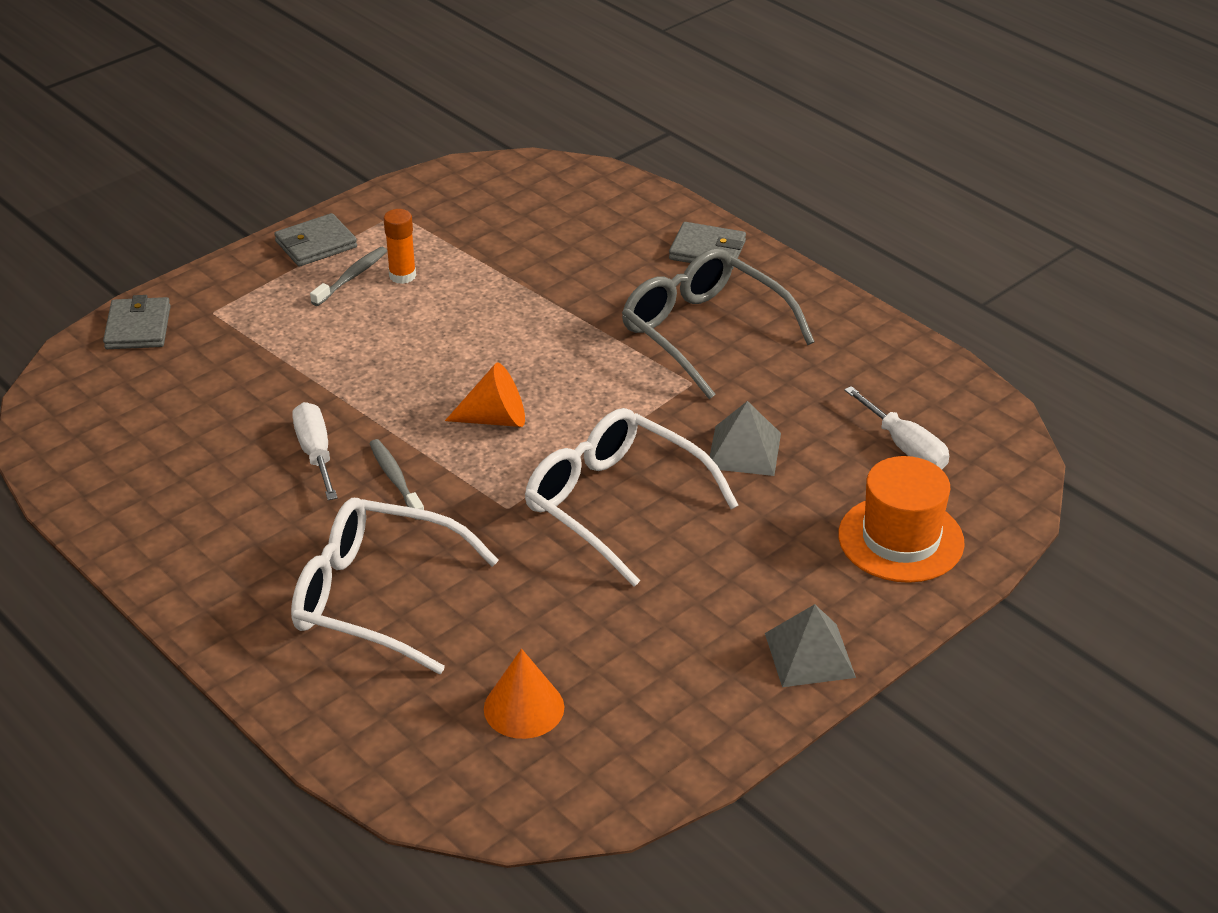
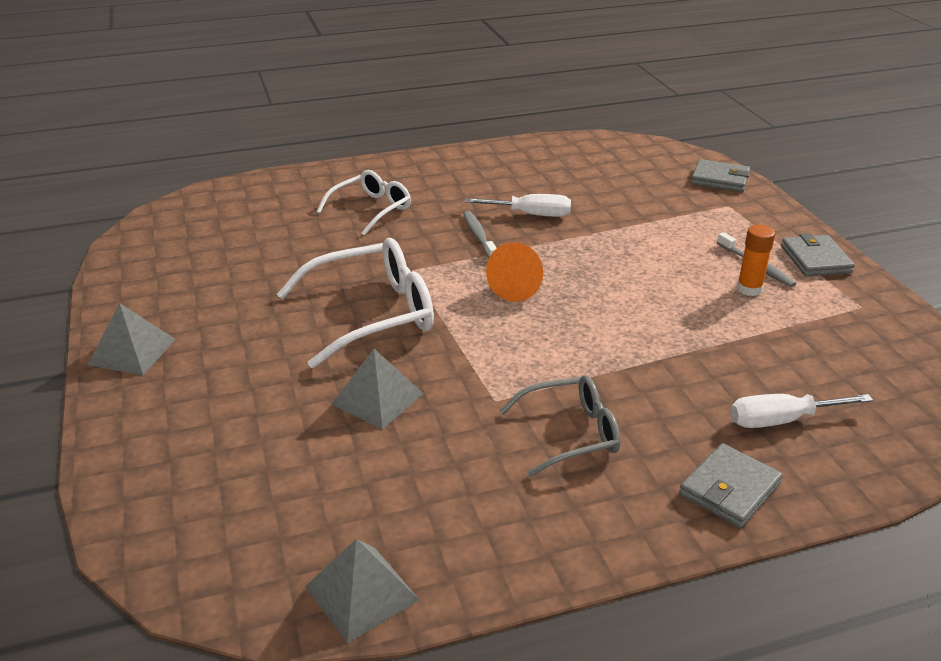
camera: 115 degrees right, 5 degrees down
white glasses [291,498,499,674] -> white glasses [316,170,411,236], size x0.63
grey toothbrush [369,439,424,520] -> grey toothbrush turned 105 degrees counterclockwise [463,211,497,258]
orange cone [484,649,564,739] -> none
grey glasses [622,249,815,399] -> grey glasses [499,375,621,477], size x0.63
orange hat [838,456,965,583] -> none
white screwdriver [844,386,949,469] -> white screwdriver moved to [730,394,873,428]
none -> grey pyramid [305,539,419,643]

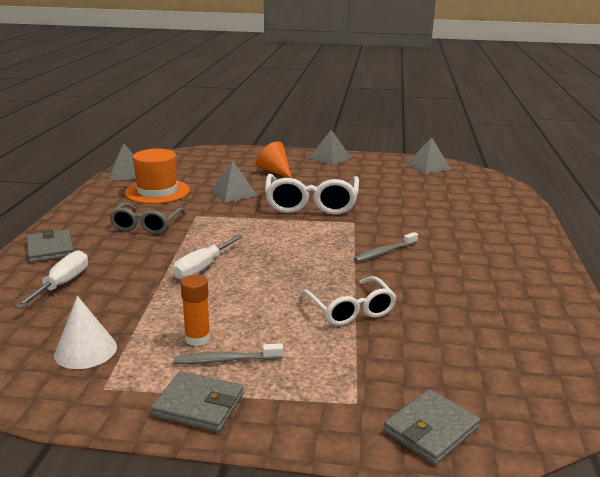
camera: 115 degrees right, 10 degrees down
white glasses [316,170,411,236] -> white glasses moved to [300,276,397,326]
grey toothbrush [463,211,497,258] -> grey toothbrush turned 135 degrees clockwise [354,232,418,262]
white screwdriver [465,194,571,217] -> white screwdriver moved to [173,235,243,280]
orange cone [486,242,543,302] -> orange cone moved to [256,141,292,178]
none -> white cone [54,296,117,369]
none -> orange hat [125,149,190,204]
none -> grey pyramid [407,137,451,174]

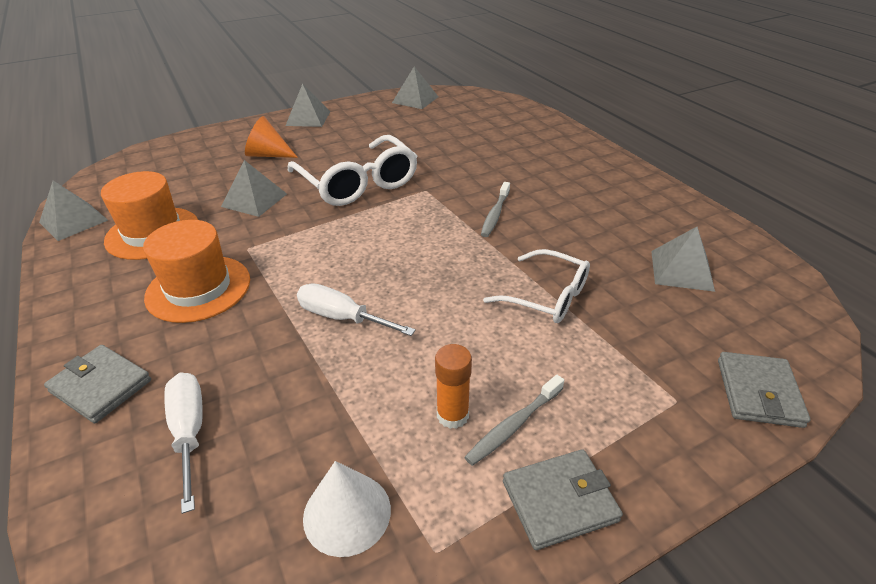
camera: 35 degrees left, 15 degrees up
grey glasses [109,203,186,234] -> orange hat [143,220,250,323]
white screwdriver [173,235,243,280] -> white screwdriver turned 120 degrees clockwise [297,283,416,336]
none -> grey pyramid [651,227,715,292]

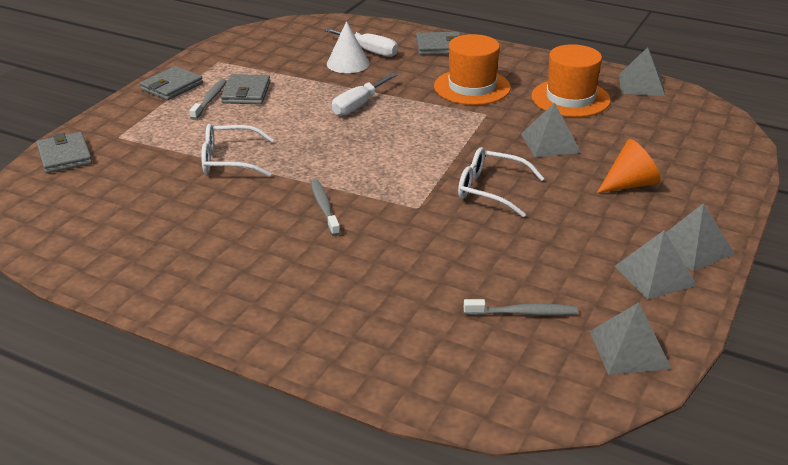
camera: 145 degrees right, 5 degrees down
white glasses [288,135,418,206] -> white glasses [458,147,545,217], size x0.63
white screwdriver [297,283,416,336] -> white screwdriver turned 135 degrees clockwise [332,73,398,116]
white cone [303,461,391,557] -> white cone moved to [327,21,369,73]
orange glue stick [435,344,472,429] -> grey wallet [221,74,270,104]
grey pyramid [651,227,715,292] -> grey pyramid moved to [615,230,697,300]
none -> grey toothbrush [464,299,578,316]

